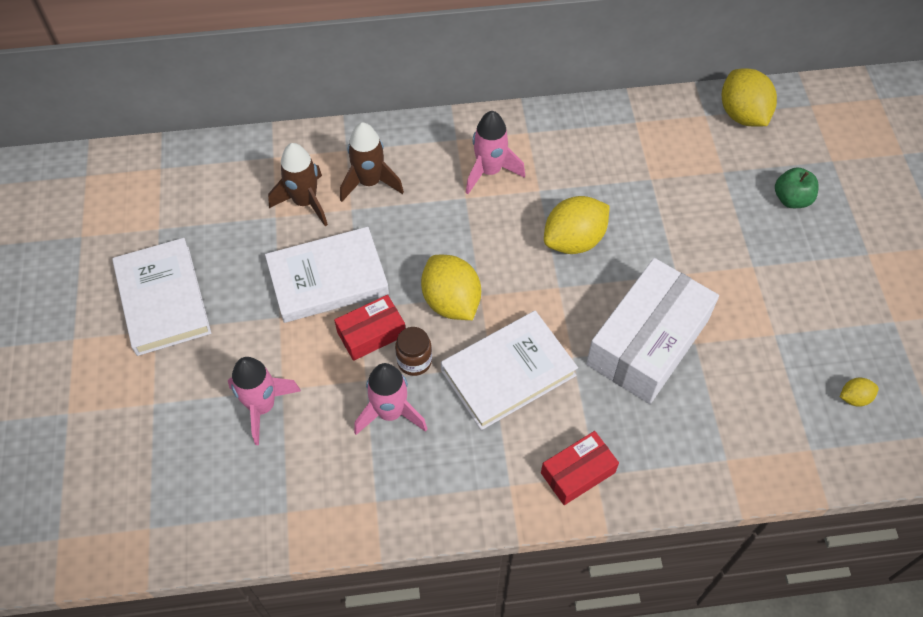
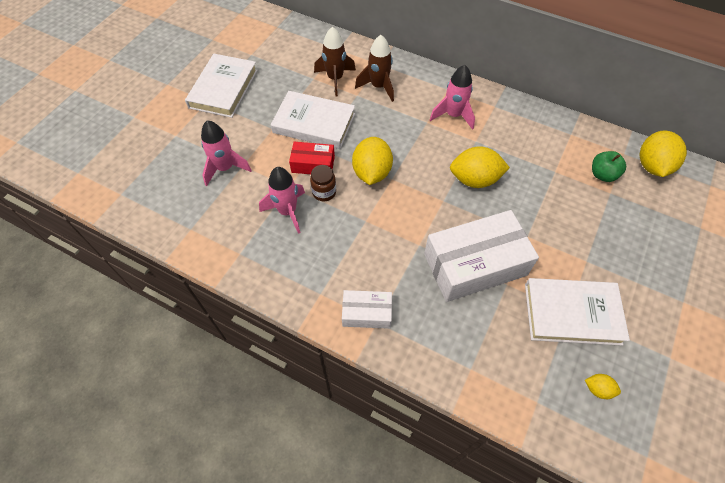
camera: 35 degrees right, 0 degrees up
white book [441,311,578,430] -> white book moved to [525,278,630,346]
red box [541,431,619,505] -> white box [342,290,392,329]
green apple [775,167,819,208] -> green apple moved to [592,151,626,182]

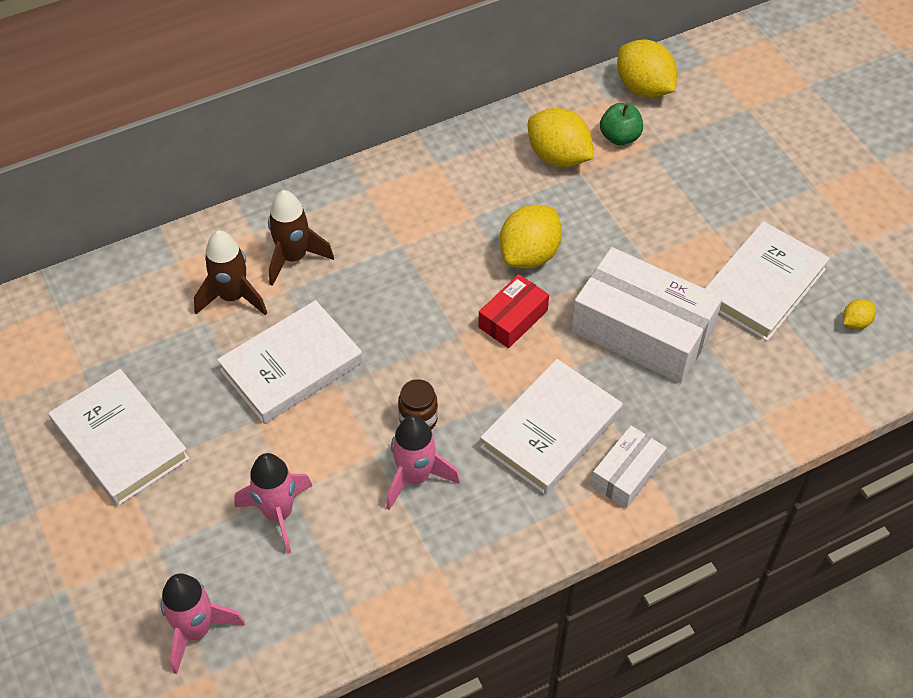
camera: 55 degrees left, 5 degrees down
red box [289,142,335,174] -> red box moved to [478,274,549,348]
yellow lemon [352,137,393,185] -> yellow lemon moved to [528,108,594,167]
white box [424,210,539,302] -> white box turned 75 degrees counterclockwise [571,247,723,383]
pink rocket [430,65,475,130] -> pink rocket moved to [161,574,245,674]
none -> white book [480,359,623,495]

